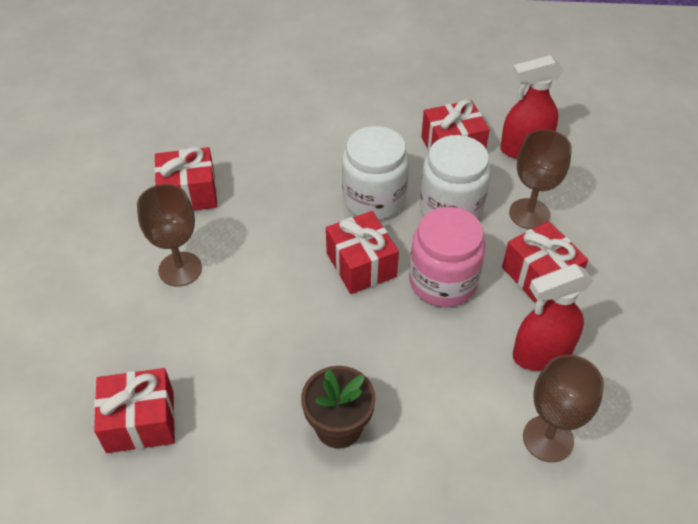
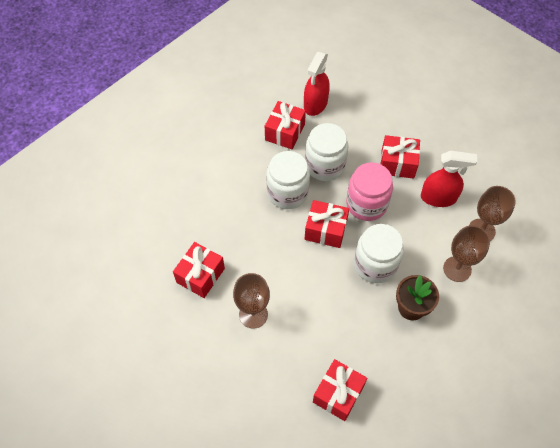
camera: 50 degrees left, 10 degrees up
brown goblet [509,129,572,229] -> brown goblet moved to [443,226,490,282]
red spray bottle [513,264,593,371] -> red spray bottle turned 105 degrees counterclockwise [421,151,477,207]
none -> white jar [354,224,404,283]

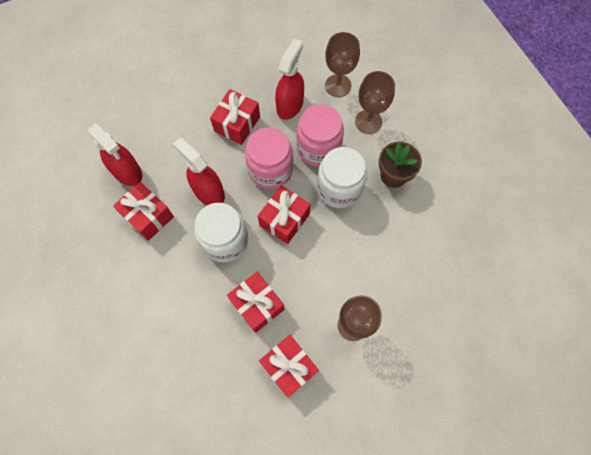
camera: 70 degrees left, 10 degrees up
white jar [305,123,348,181] -> red spray bottle [173,137,225,205]
red gift [313,359,367,421] -> red gift moved to [227,272,284,333]
none -> pink jar [297,104,344,167]

